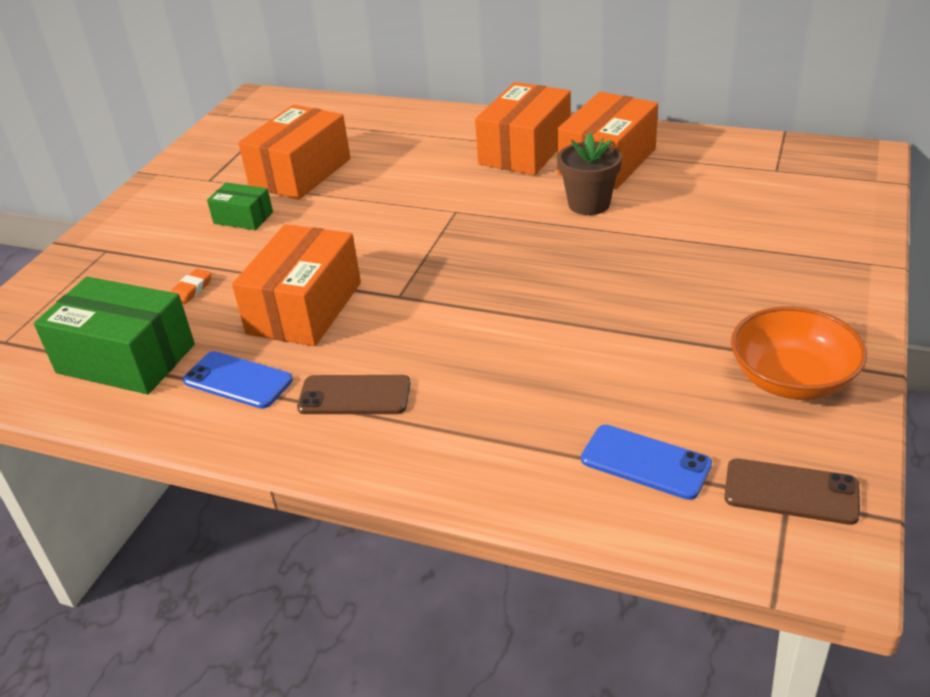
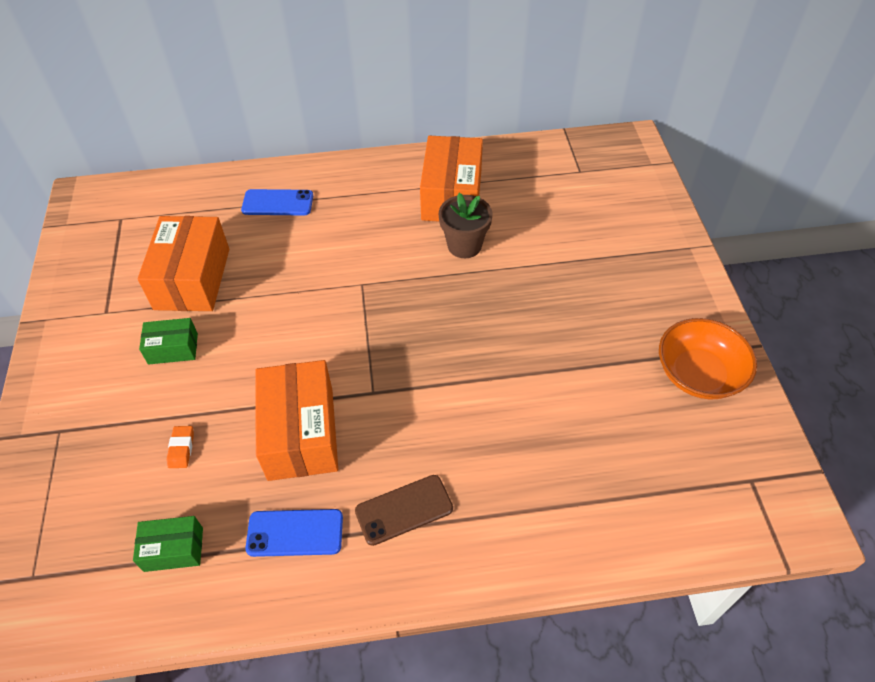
camera: 30 degrees left, 15 degrees up
green box [34,277,195,394] -> green box [133,516,203,572], size x0.53
orange box [475,82,571,175] -> none
blue phone [581,425,712,500] -> blue phone moved to [241,189,313,216]
brown phone [724,458,860,525] -> none

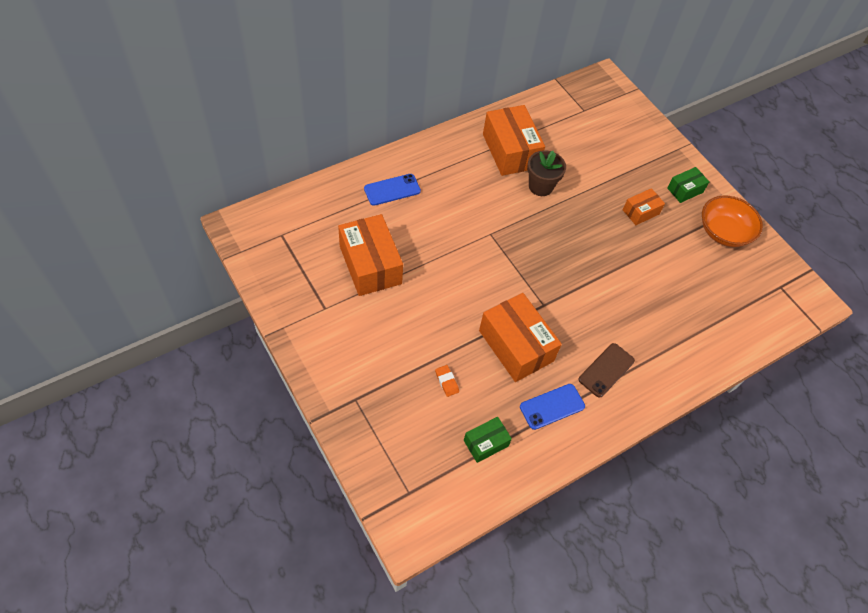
camera: 30 degrees left, 5 degrees up
green box [139,318,198,364] -> green box moved to [667,167,709,203]
none -> orange box [623,188,665,225]

